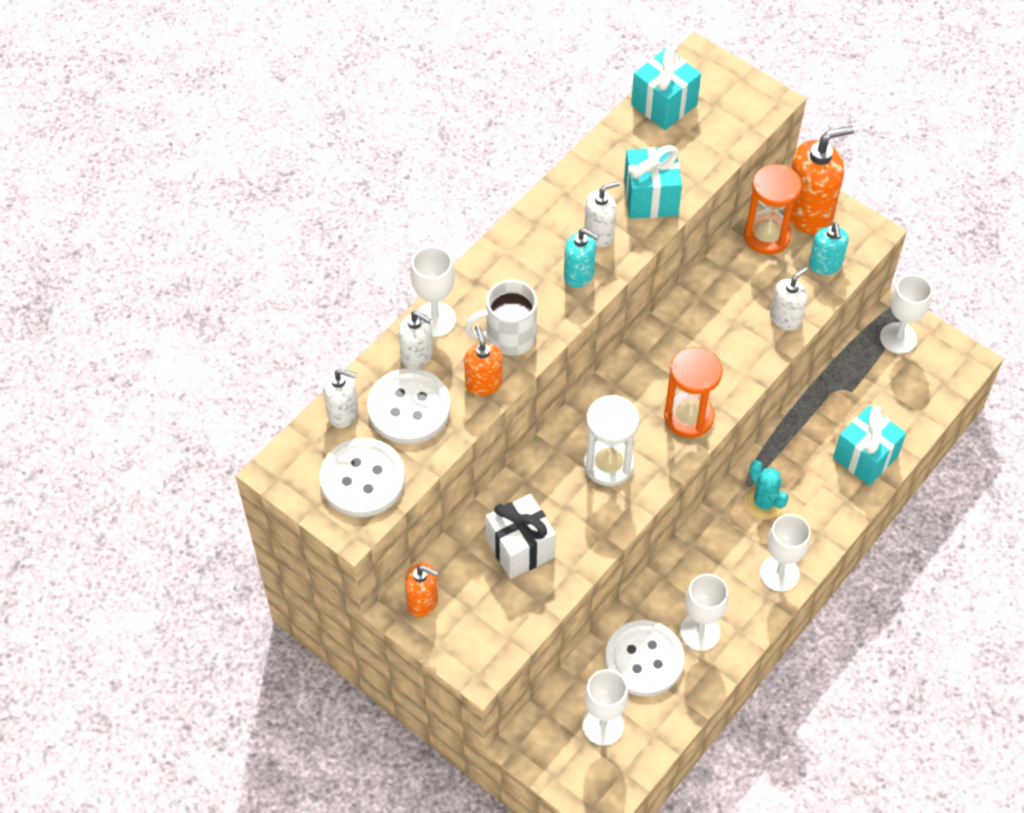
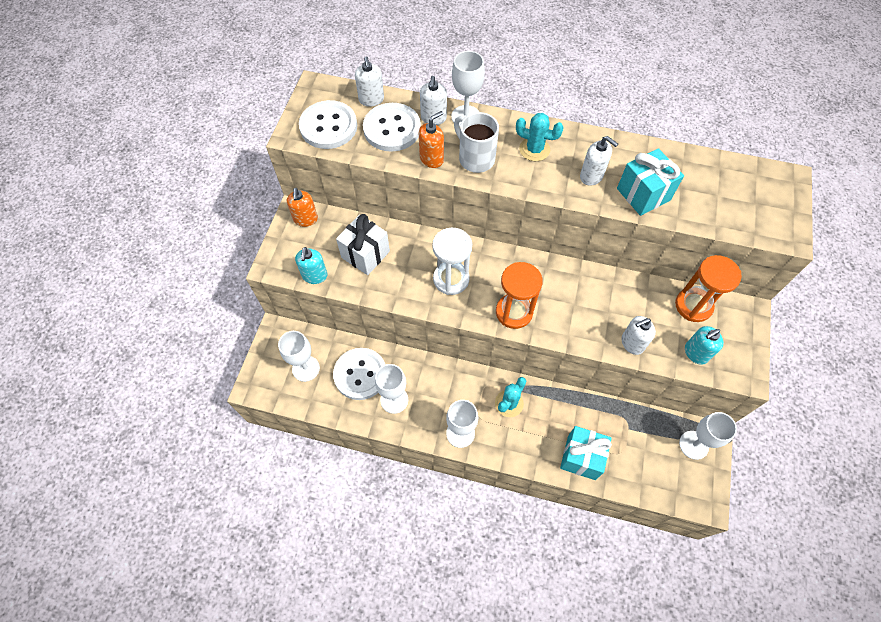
camera: 65 degrees right, 5 degrees up
turquoise soap dispenser [564,228,599,288] -> turquoise soap dispenser moved to [295,247,327,284]
turquoise gift [631,46,701,130] -> none
white soap dispenser [770,267,808,330] -> white soap dispenser turned 135 degrees clockwise [621,316,656,355]
orange soap dispenser [790,126,854,234] -> none
none -> turquoise cactus [516,113,564,161]

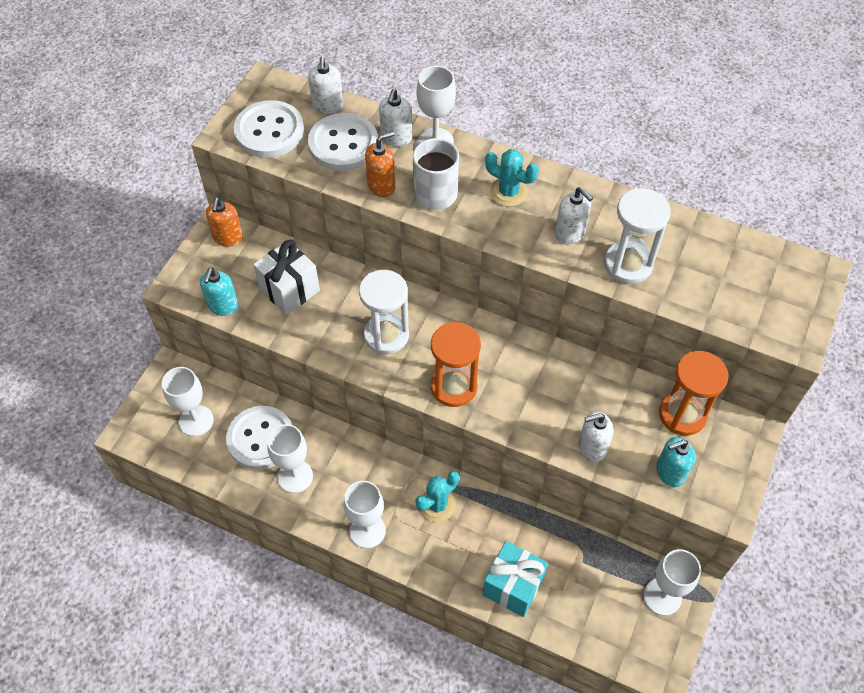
camera: 10 degrees right, 5 degrees down
turquoise gift [617,148,684,216] -> white hourglass [604,188,671,284]

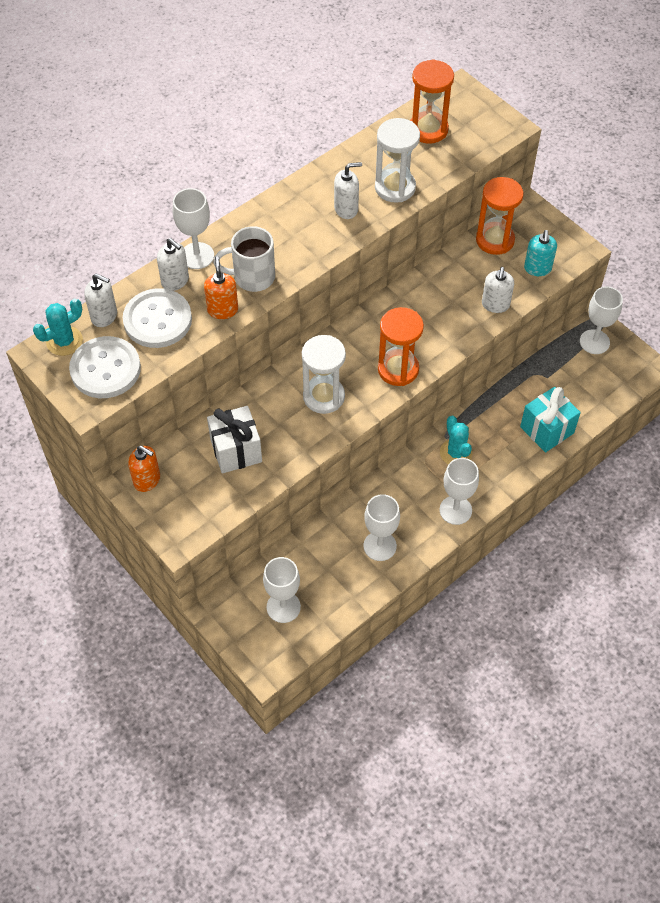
camera: 65 degrees left, 0 degrees up
turquoise soap dispenser [200,268,238,316] -> none
white button [226,406,292,470] -> none
turquoise cactus [485,149,539,207] -> turquoise cactus moved to [33,299,83,356]
none -> orange hourglass [410,59,454,144]

